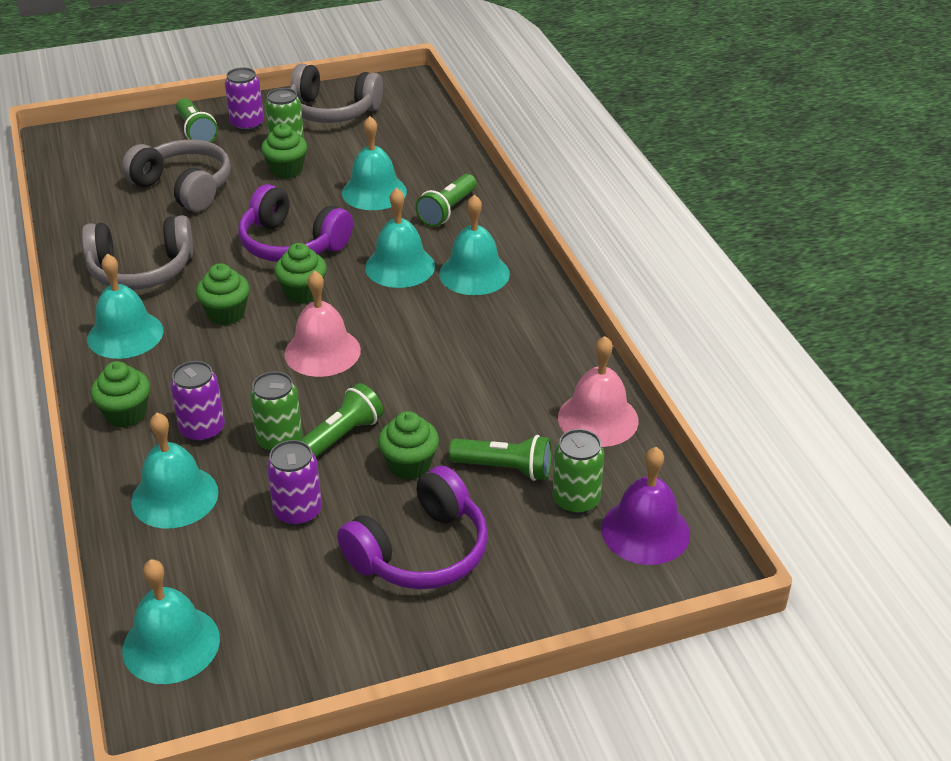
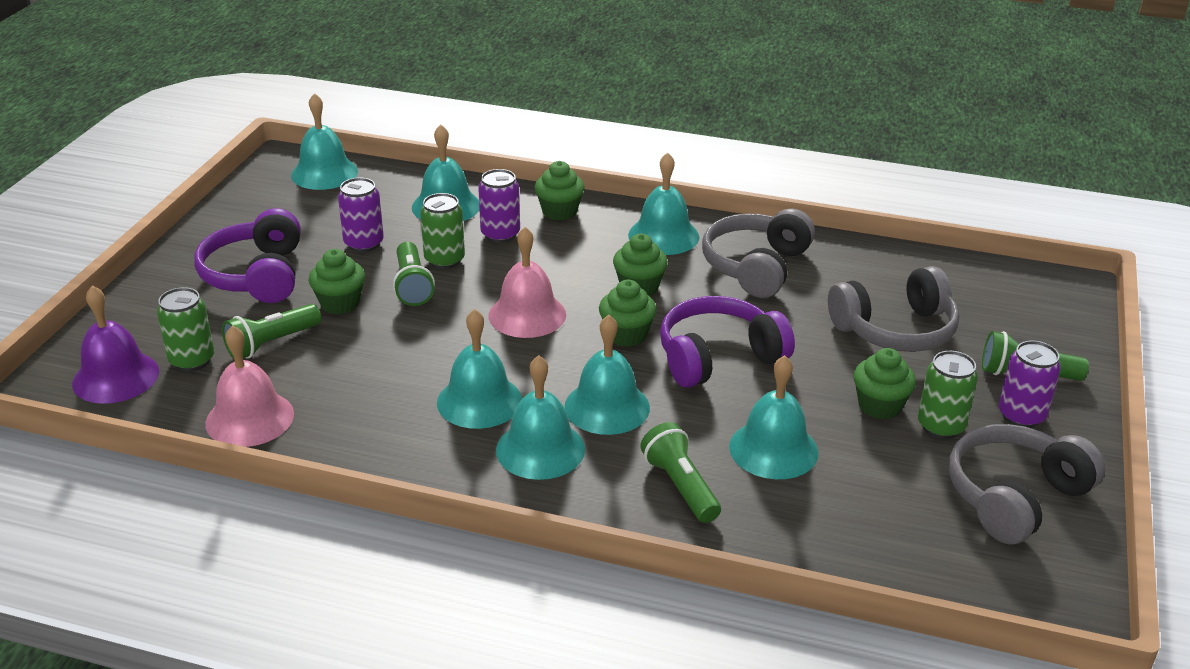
camera: 125 degrees right, 5 degrees down
none -> turquoise bell [437,309,522,429]

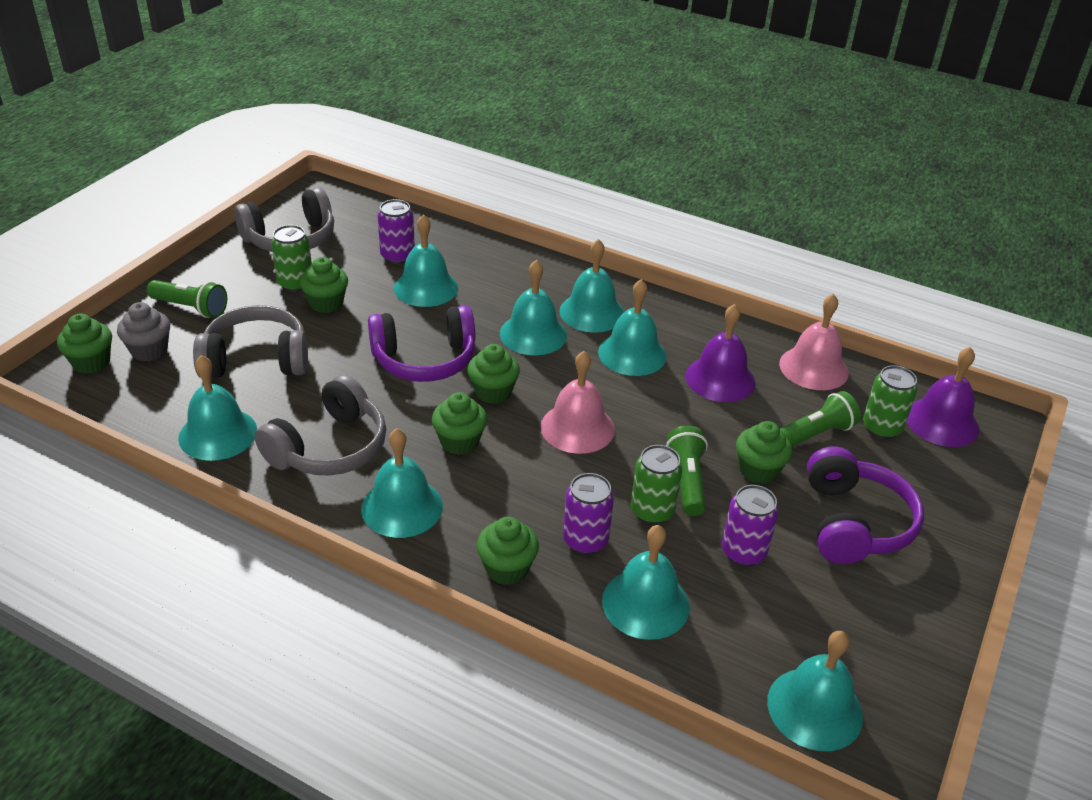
camera: 170 degrees left, 5 degrees up
green flashlight [640,422,721,523] -> none
purple can [999,341,1061,428] -> purple can moved to [377,199,415,264]
none -> green cupcake [57,314,112,374]
none -> grey cupcake [117,302,170,361]
none -> turquoise bell [178,355,257,461]
none -> purple bell [685,304,755,402]

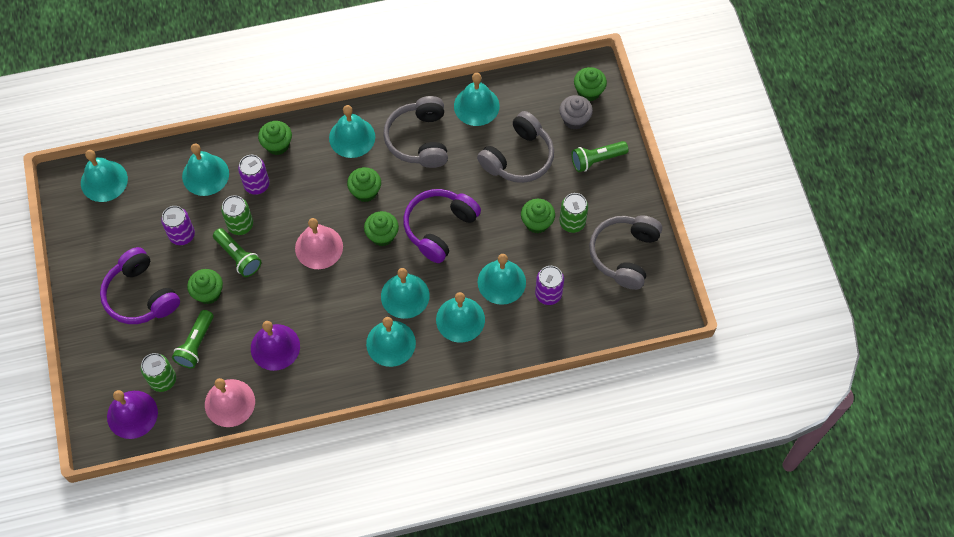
camera: 140 degrees right, 25 degrees up
turquoise bell [598,279,667,376] -> turquoise bell moved to [436,292,485,343]

